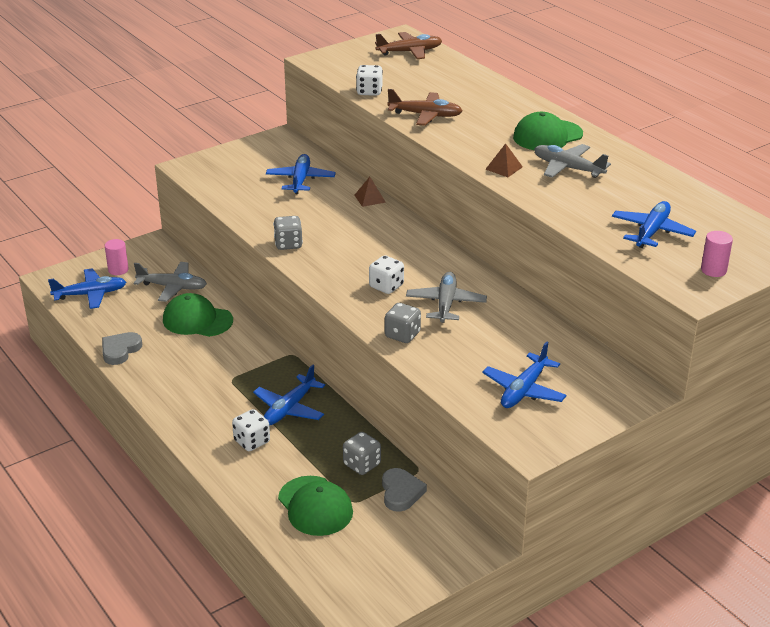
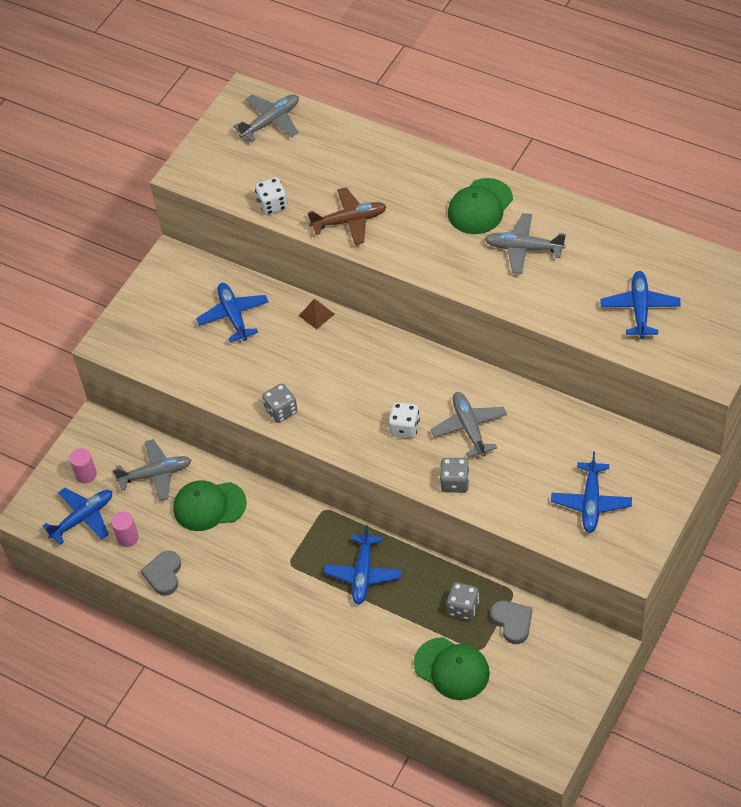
camera: 20 degrees left, 20 degrees up
white dice [232,409,270,451] -> none
brown plane [375,32,442,59] -> grey plane [233,94,299,142]
brown pyramid [485,143,523,177] -> none
pink cylinder [701,231,733,277] -> pink cylinder moved to [111,511,139,547]

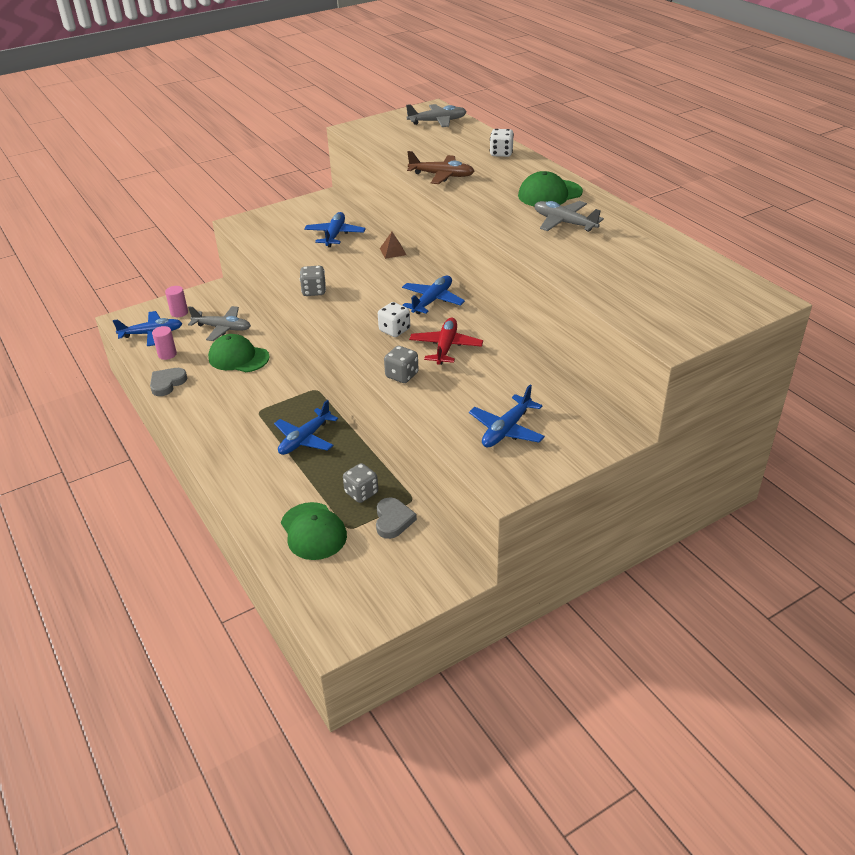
camera: 25 degrees right, 15 degrees down
white dice [255,177,288,215] -> white dice moved to [490,129,514,157]
grey plane [431,392,507,457] -> red plane [409,318,483,365]
blue plane [600,271,681,339] -> blue plane moved to [402,276,465,314]

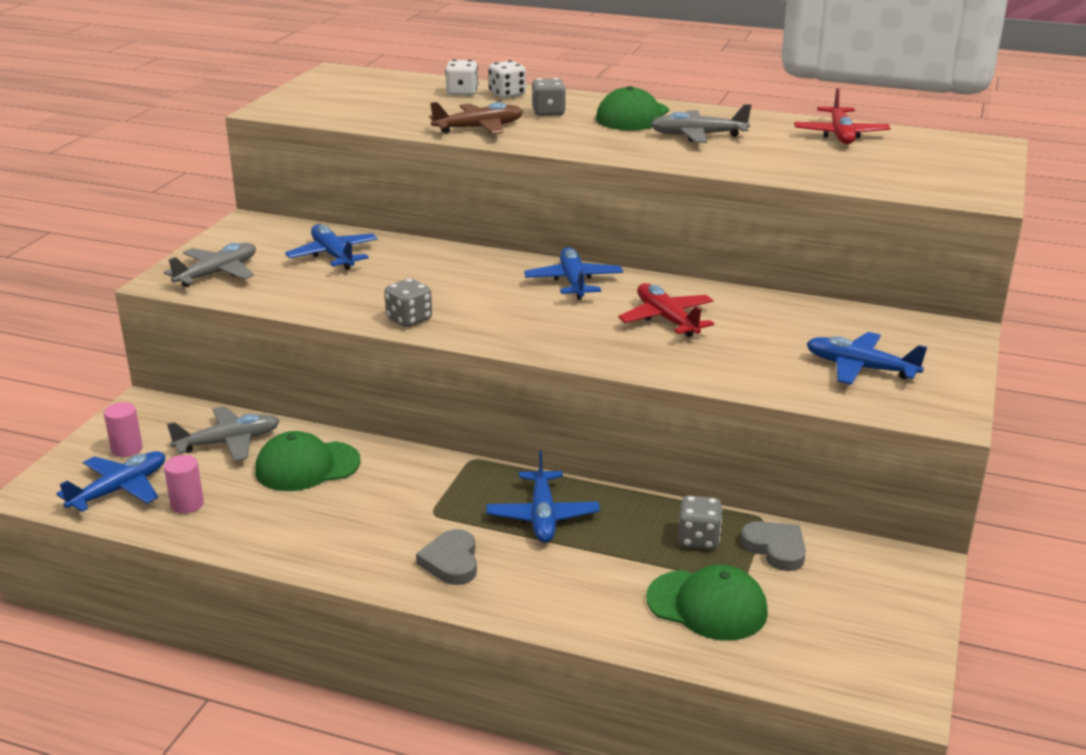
camera: 40 degrees left, 10 degrees down
grey heart [150,368,187,396] -> grey heart moved to [416,529,477,585]
white dice [378,302,410,337] -> white dice moved to [445,59,478,96]
brown pyramid [380,232,406,259] -> none
grey dice [384,346,419,383] -> grey dice moved to [531,78,566,116]
grey plane [406,104,467,127] -> grey plane moved to [164,243,256,287]
blue plane [469,385,545,448] -> blue plane turned 120 degrees clockwise [806,332,927,385]
none -> red plane [794,88,891,144]

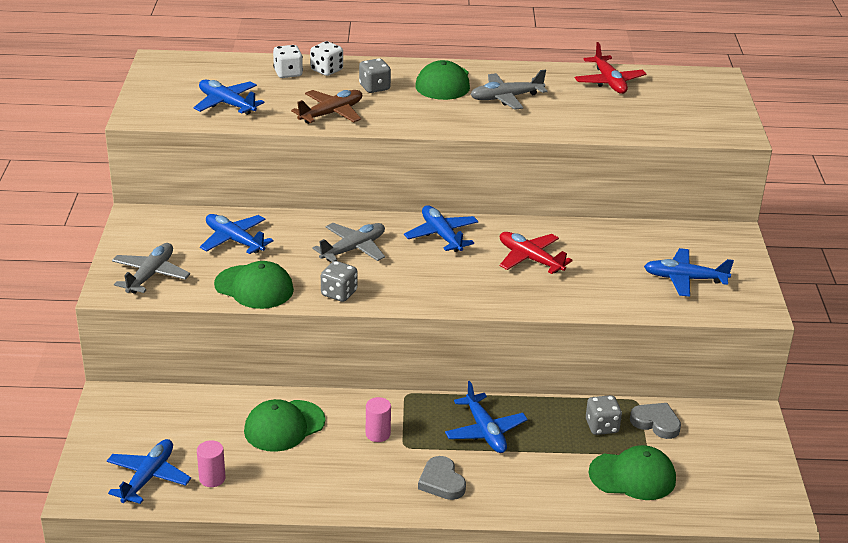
camera: 20 degrees left, 5 degrees up
pink cylinder [104,402,143,457] -> pink cylinder moved to [366,397,391,442]
grey plane [167,406,280,462] -> grey plane moved to [313,223,385,262]
none -> blue plane [193,80,264,115]
none -> green cap [214,261,294,309]

